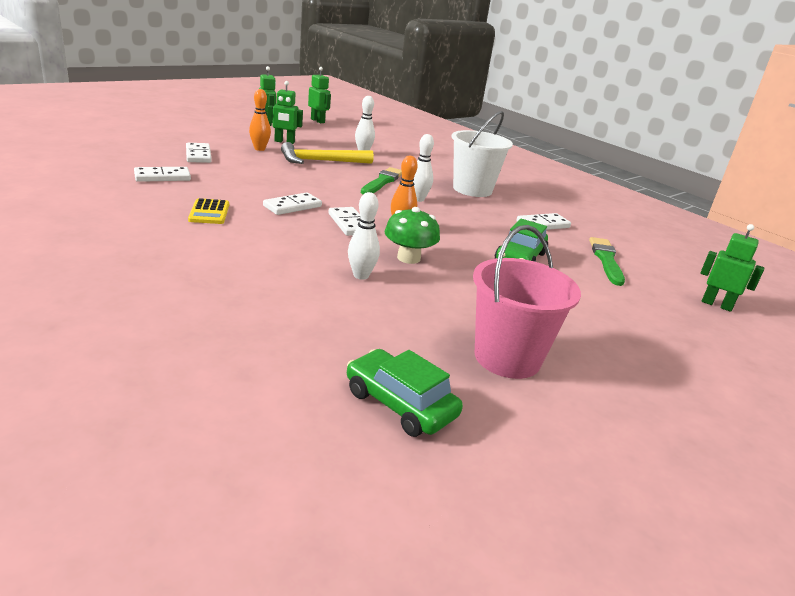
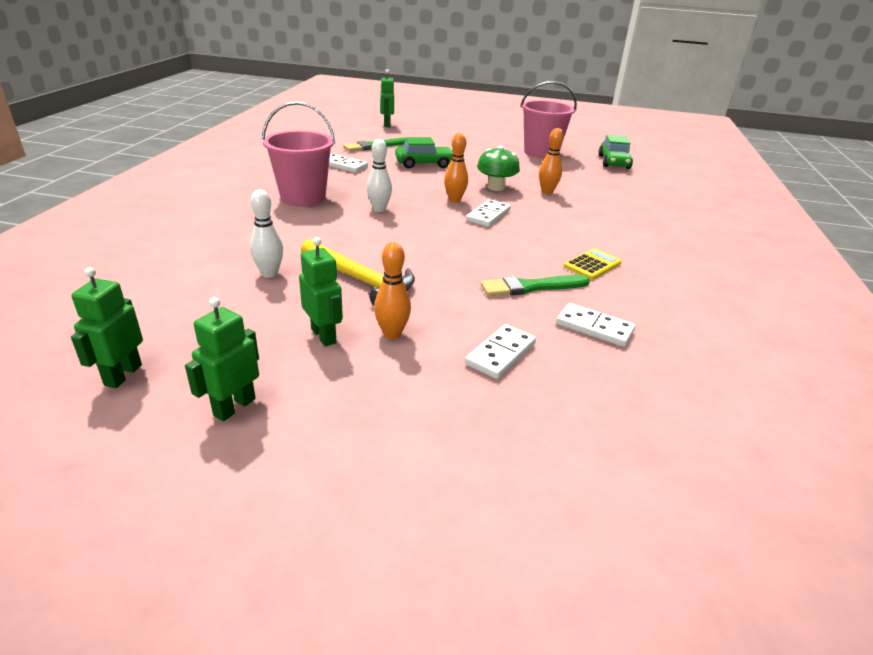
camera: 125 degrees left, 5 degrees up
white domino [263,193,322,215] -> none
white bowling pin [348,192,380,280] -> orange bowling pin [539,128,564,194]
green brush [361,167,402,194] -> green brush moved to [481,275,590,296]
white bucket [452,111,513,197] -> pink bucket [262,101,335,206]

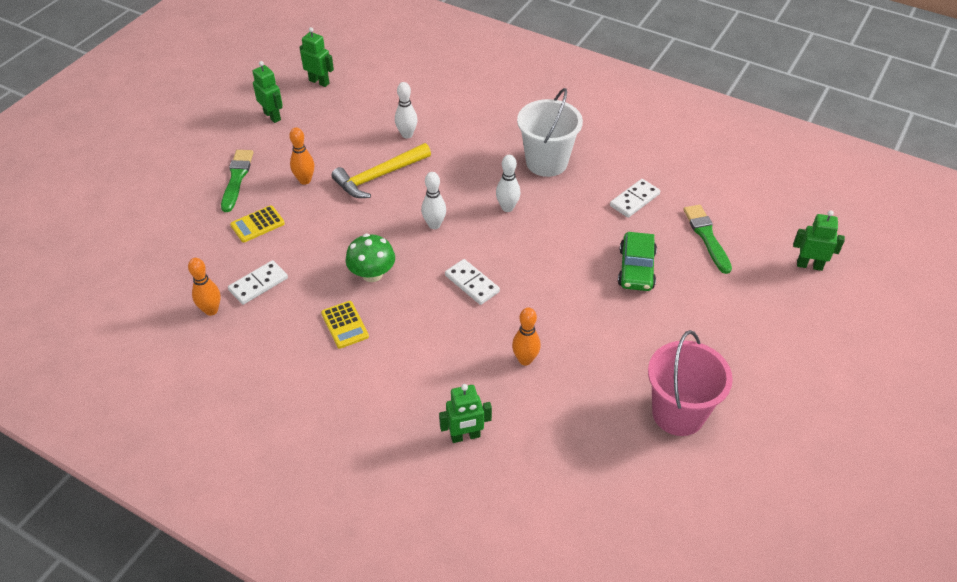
camera: 110 degrees right, 15 degrees up
pink bucket [262,101,335,206] -> white bucket [517,88,583,177]
green robot [299,237,343,347] -> green robot moved to [439,384,492,443]
orange bowling pin [444,133,468,203] -> orange bowling pin moved to [188,258,221,316]
white domino [465,324,536,379] -> yellow calculator [230,205,285,242]
green mushroom [477,145,520,191] -> green mushroom moved to [345,234,395,282]
green brush [481,275,590,296] -> green brush moved to [221,150,254,212]
green car [598,135,633,169] -> none
none -> white bowling pin [421,172,446,229]

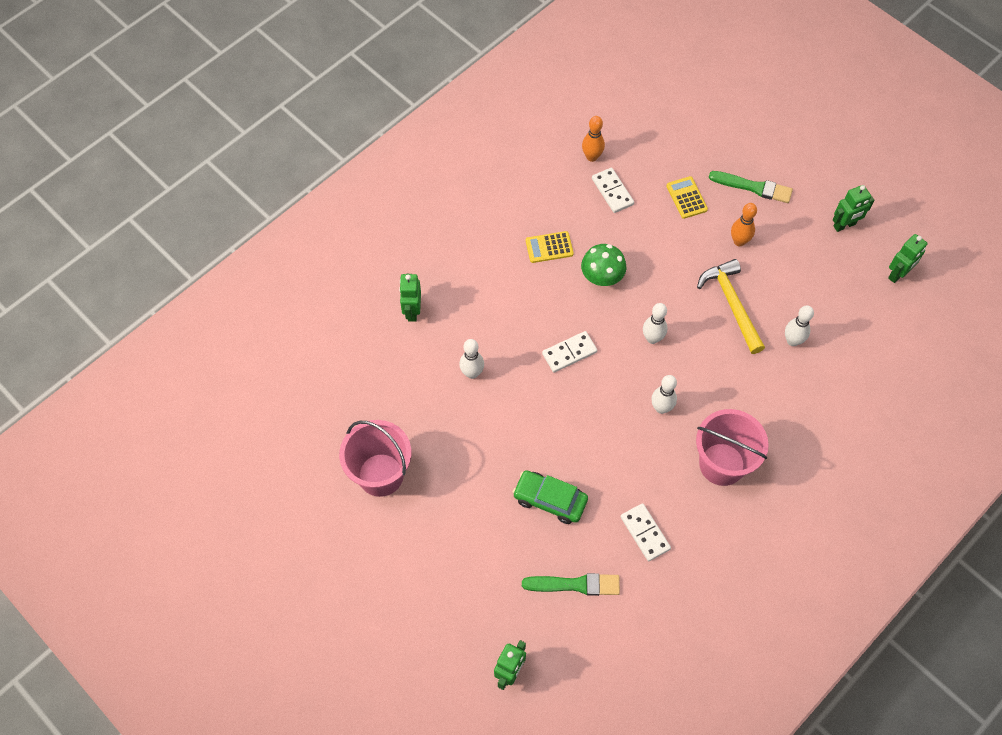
camera: 105 degrees right, 15 degrees up
orange bowling pin [512,308,541,365] -> white bowling pin [460,339,484,379]
white bucket [517,88,583,177] -> pink bucket [696,409,769,486]

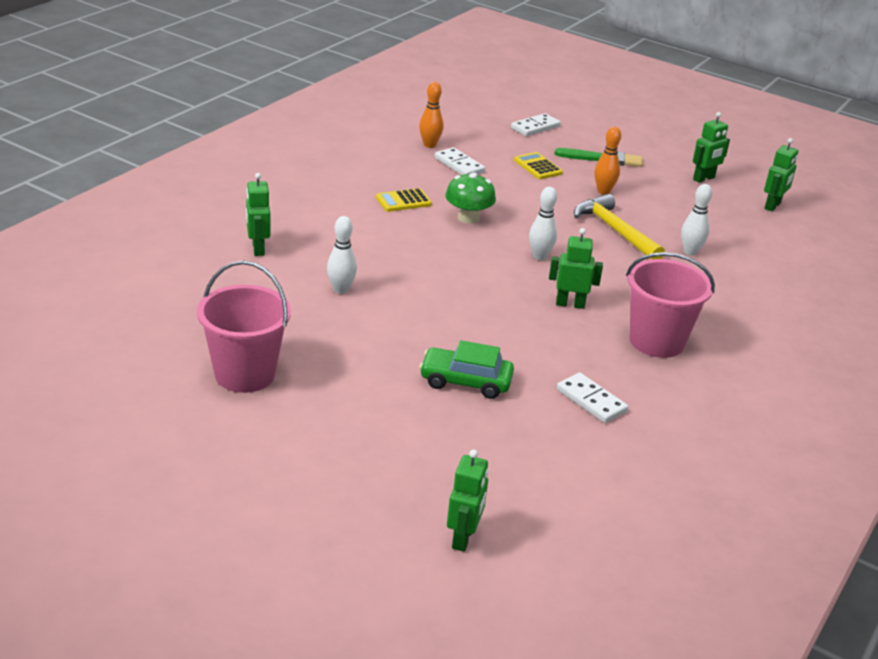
camera: 15 degrees left, 30 degrees down
green brush [522,573,620,596] -> none
white domino [542,331,597,373] -> white domino moved to [511,113,561,136]
white bowling pin [651,375,677,414] -> green robot [549,228,603,309]

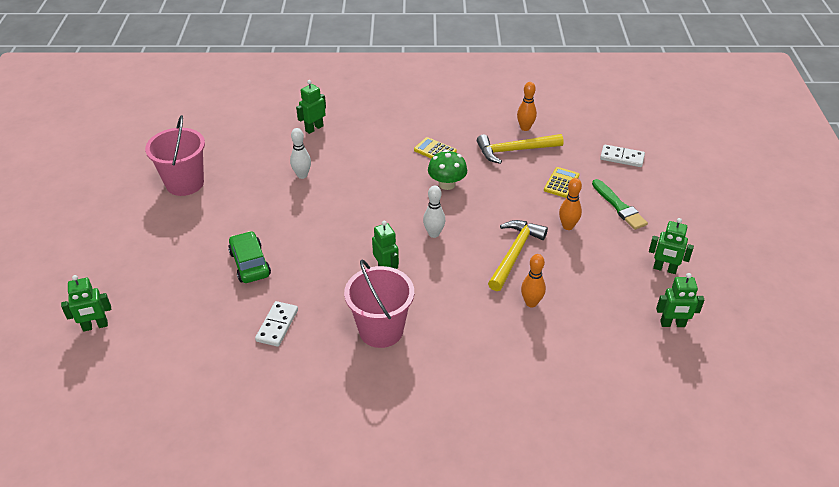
camera: 60 degrees right, 10 degrees up
white domino [434,147,485,175] -> yellow hammer [477,134,564,164]
white bowling pin [681,184,712,256] -> orange bowling pin [521,254,546,307]

